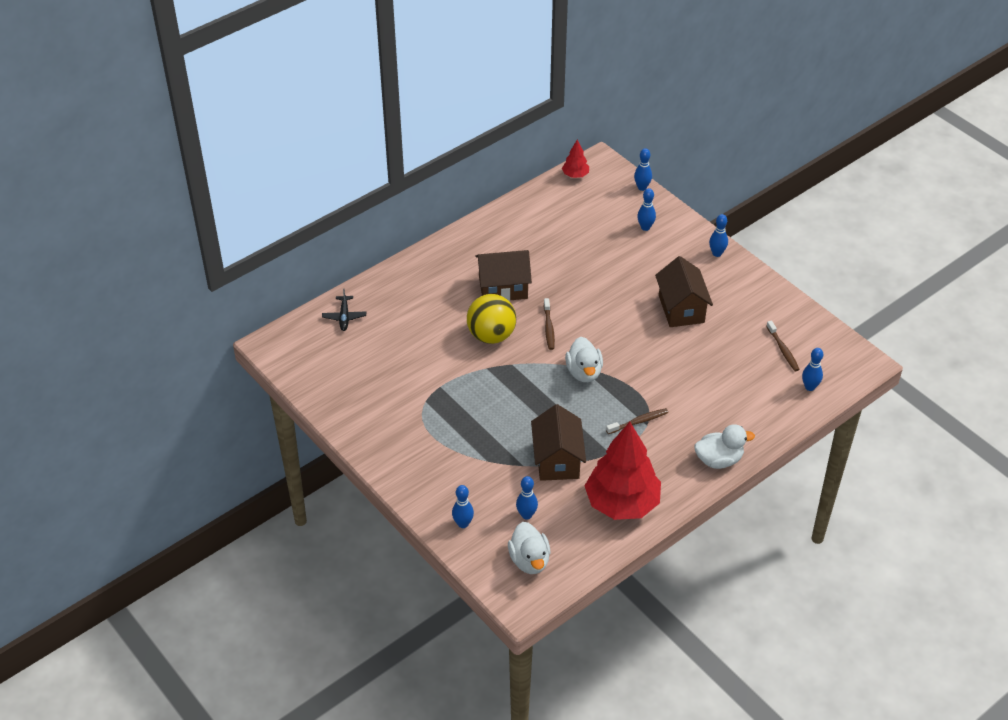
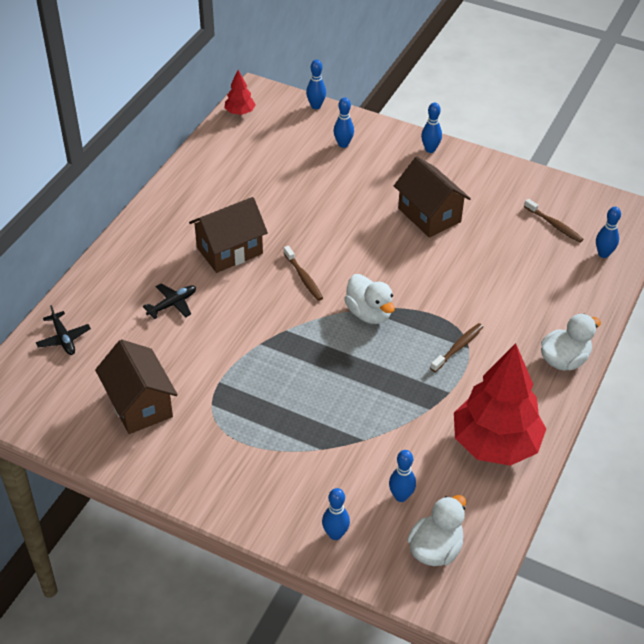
camera: 25 degrees left, 0 degrees up
yellow ball [467,294,516,344] -> none
white duck [508,522,550,574] -> white duck turned 105 degrees counterclockwise [407,495,466,566]
brown house [531,404,586,481] -> brown house moved to [95,340,178,434]
none -> black plane [143,284,196,319]

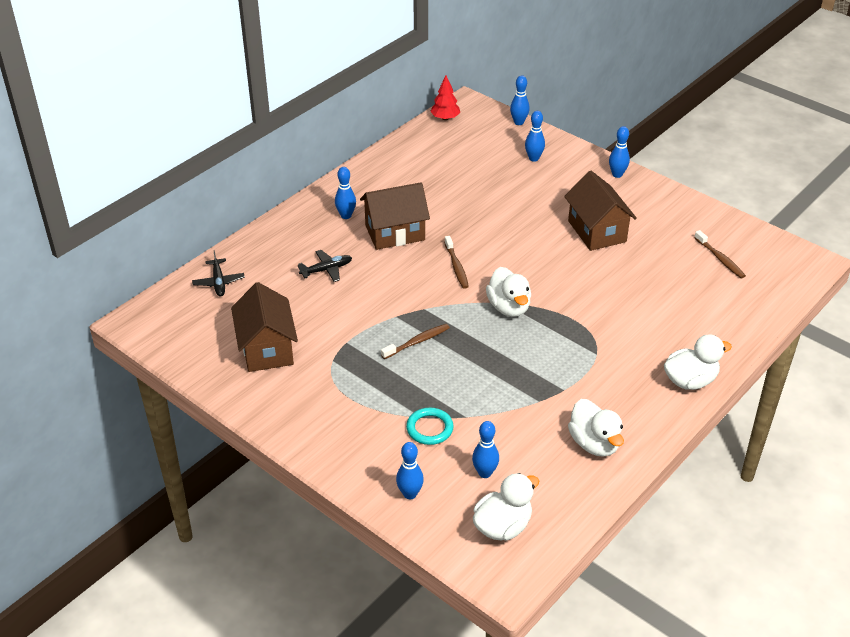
camera: 15 degrees right, 5 degrees down
brown toothbrush [430,323,483,372] -> brown toothbrush moved to [381,324,450,359]
red tree [454,343,546,466] -> white duck [568,399,624,456]
blue bowling pin [596,207,621,258] -> blue bowling pin moved to [335,167,356,219]
none -> turquoise ring [406,408,454,445]

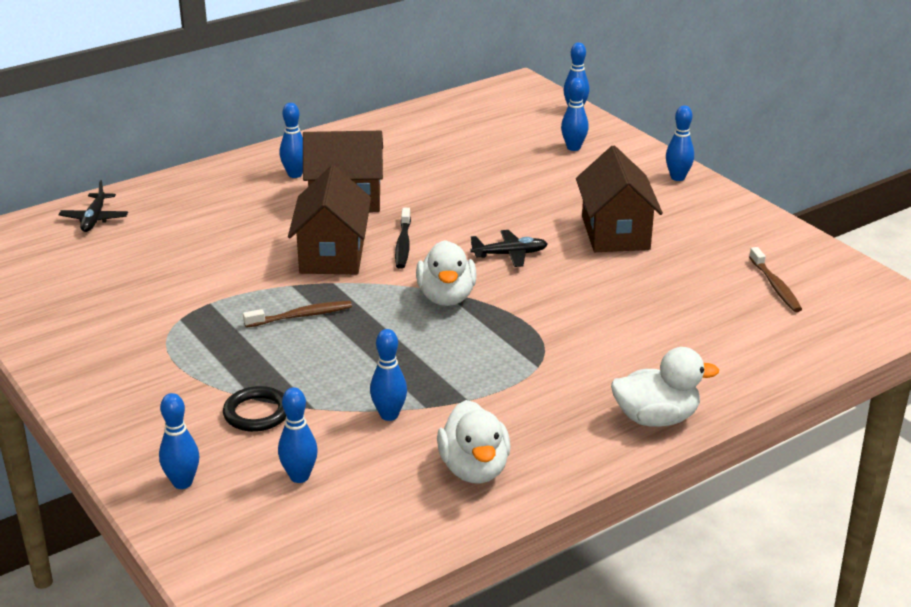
camera: 15 degrees right, 10 degrees down
brown house [231,282,298,372] -> brown house moved to [288,165,371,274]
black plane [298,250,352,282] -> black plane moved to [470,230,548,267]
turquoise ring [406,408,454,445] -> black ring [223,386,286,432]
red tree [430,76,460,120] -> none
brown toothbrush [444,236,469,289] -> black toothbrush [395,208,411,269]
white duck [473,473,539,541] -> none
none -> blue bowling pin [370,329,407,421]

